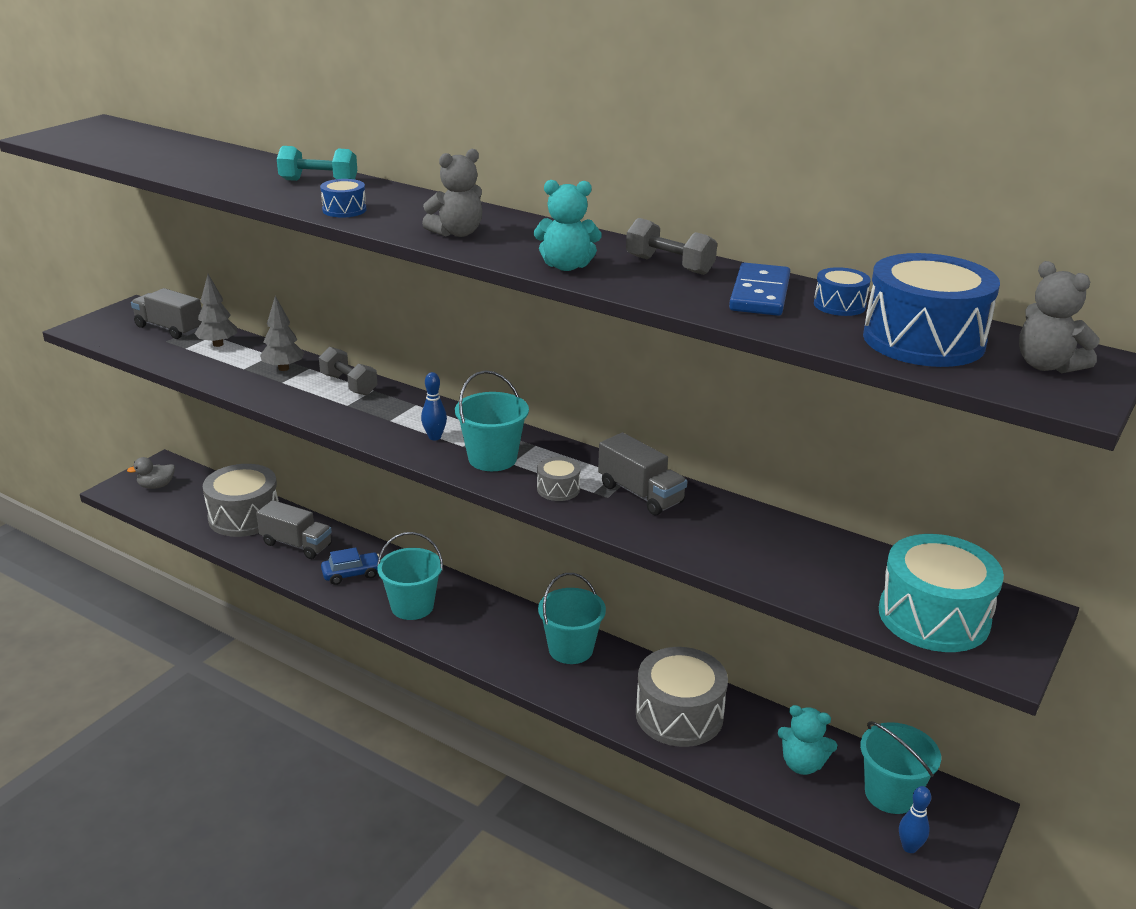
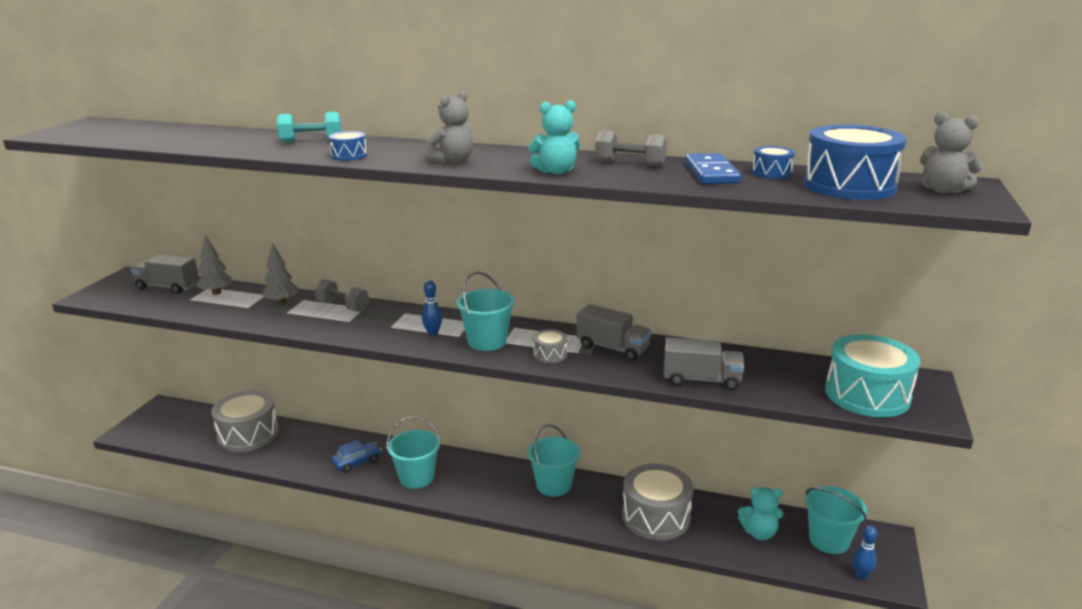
camera: 15 degrees left, 5 degrees down
grey duck [127,457,175,489] -> none
grey truck [256,500,332,559] -> grey truck moved to [663,337,744,390]

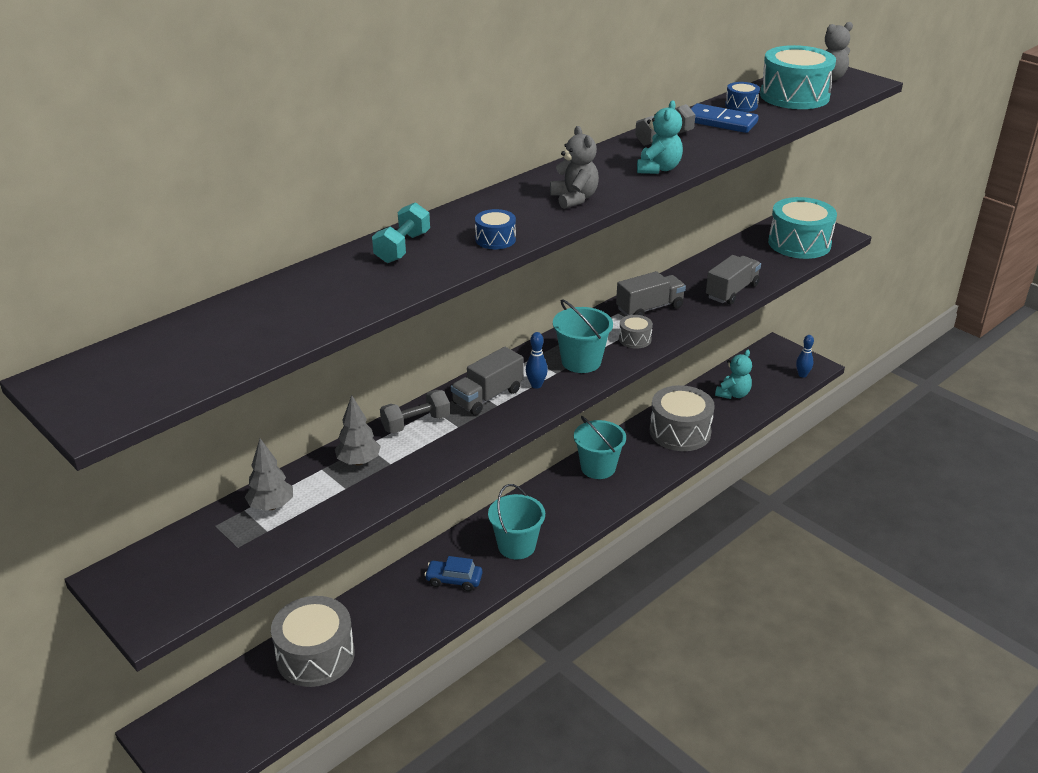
camera: 60 degrees left, 10 degrees up
grey truck [131,254,199,294] -> grey truck moved to [451,347,523,415]
blue car [331,440,381,473] -> blue car turned 75 degrees counterclockwise [424,556,483,591]
blue drum [803,125,907,200] -> turquoise drum [760,45,836,109]
turquoise bucket [805,486,867,554] -> none

